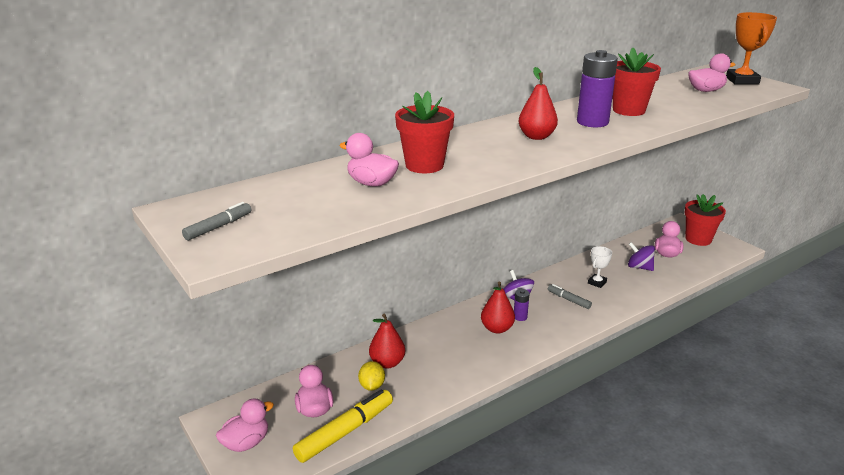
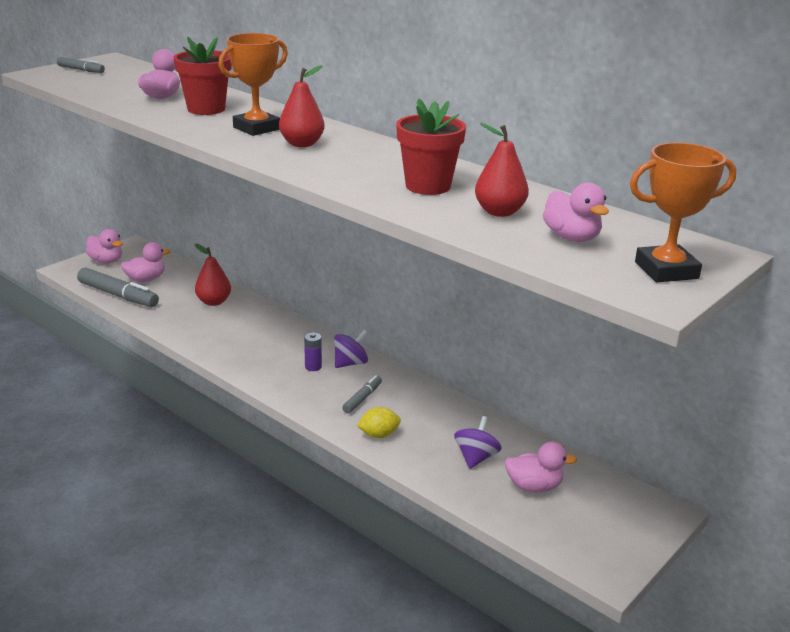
camera: 75 degrees right, 0 degrees up
yellow marker [293,389,393,463] -> grey marker [77,267,159,307]
yellow lemon [358,361,385,391] -> yellow lemon moved to [357,407,401,438]
red pear [481,282,515,334] -> red pear moved to [475,123,529,217]
purple battery [577,50,618,127] -> none
white trophy [588,246,612,288] -> none
red flower pot [684,194,726,246] -> none
none -> orange trophy [218,33,288,136]

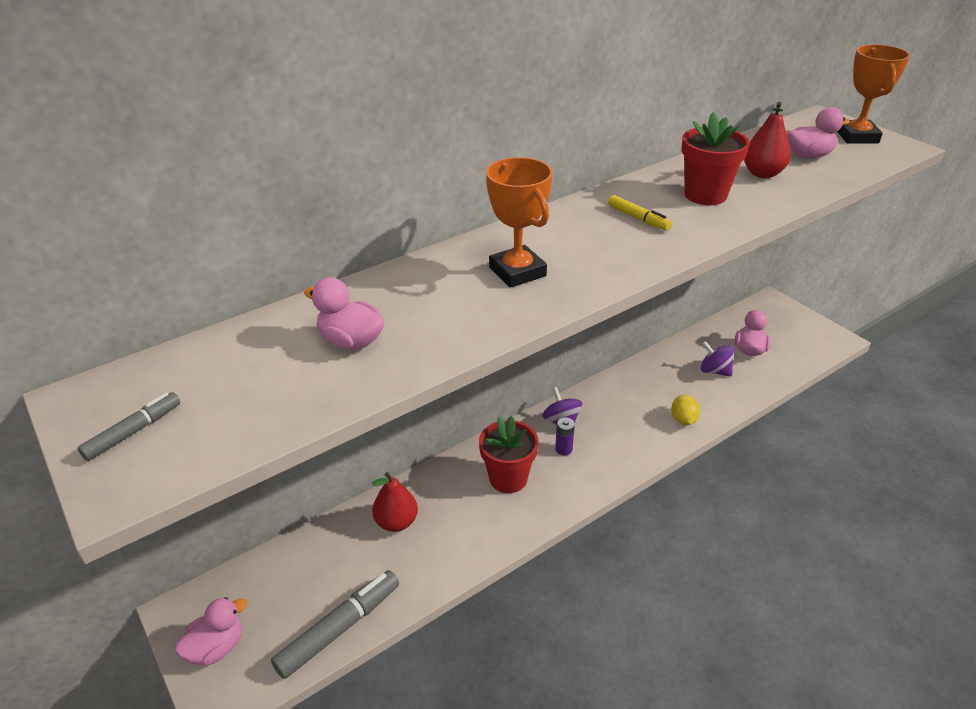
camera: 75 degrees left, 10 degrees up
pink duck [121,242,171,282] -> none
red flower pot [174,36,232,115] -> red flower pot moved to [479,416,539,493]
red pear [279,65,325,147] -> none
grey marker [342,375,382,413] -> none
none -> yellow marker [608,195,672,231]

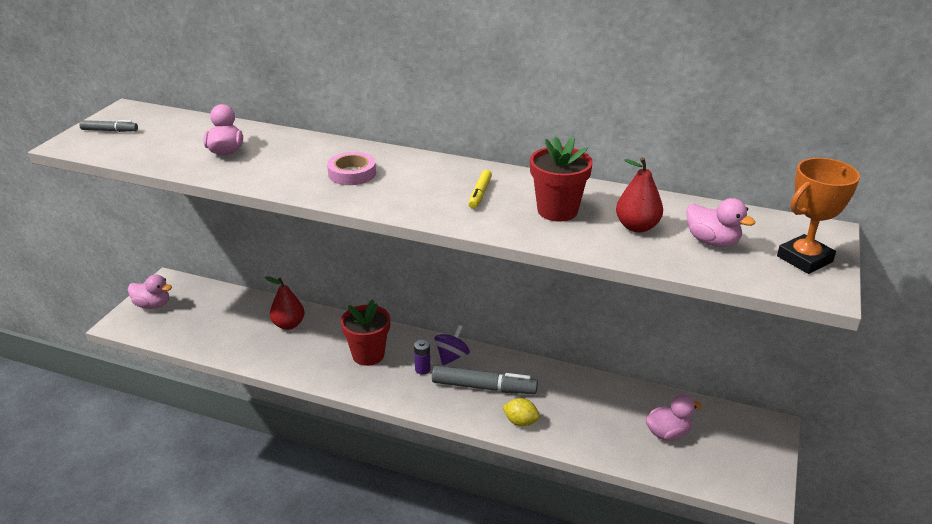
camera: 55 degrees right, 5 degrees down
grey marker [271,570,399,679] -> grey marker moved to [432,365,538,394]
orange trophy [486,157,552,288] -> pink tape [327,152,376,185]
yellow lemon [671,395,700,425] -> yellow lemon turned 60 degrees clockwise [502,398,540,426]
purple spinning top [700,341,734,377] -> none

